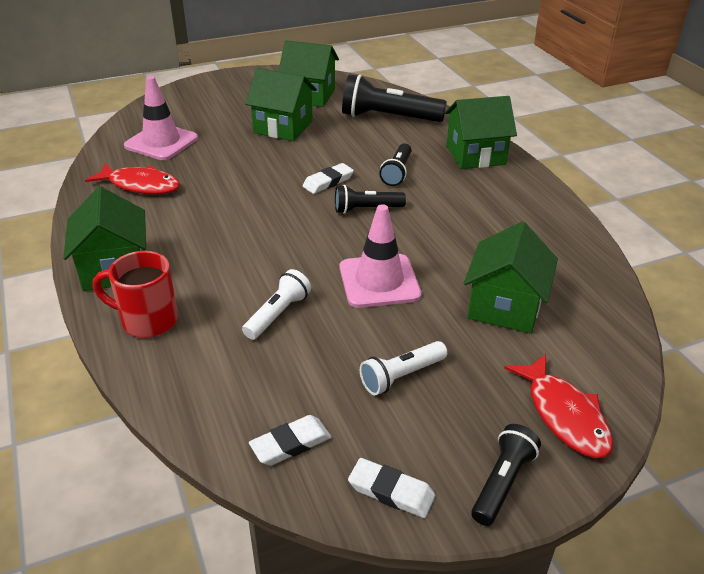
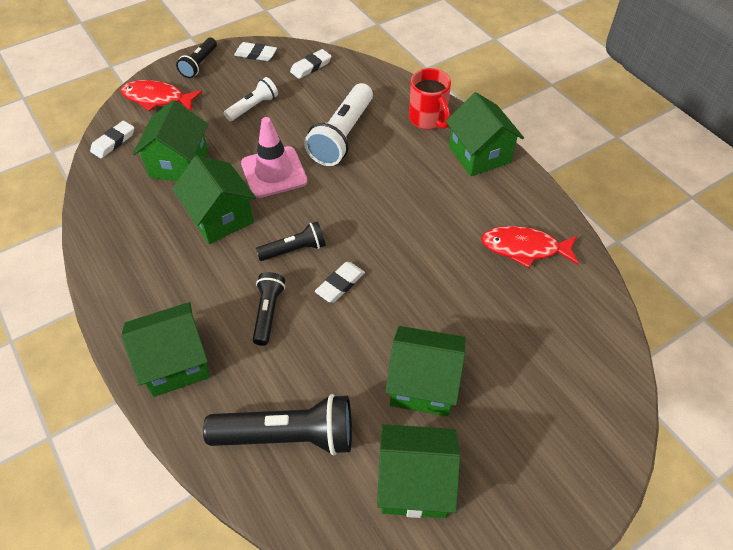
camera: 170 degrees right, 15 degrees up
red mug [93,251,178,338] -> red mug turned 60 degrees clockwise [409,68,451,130]
pink traffic cone [124,76,198,160] -> none
white flashlight [242,269,311,340] -> white flashlight [304,83,373,166], size x1.76
red fish [504,354,613,458] -> red fish turned 45 degrees counterclockwise [120,80,202,111]
none -> white eraser [90,121,134,159]
none -> green house [172,155,256,244]

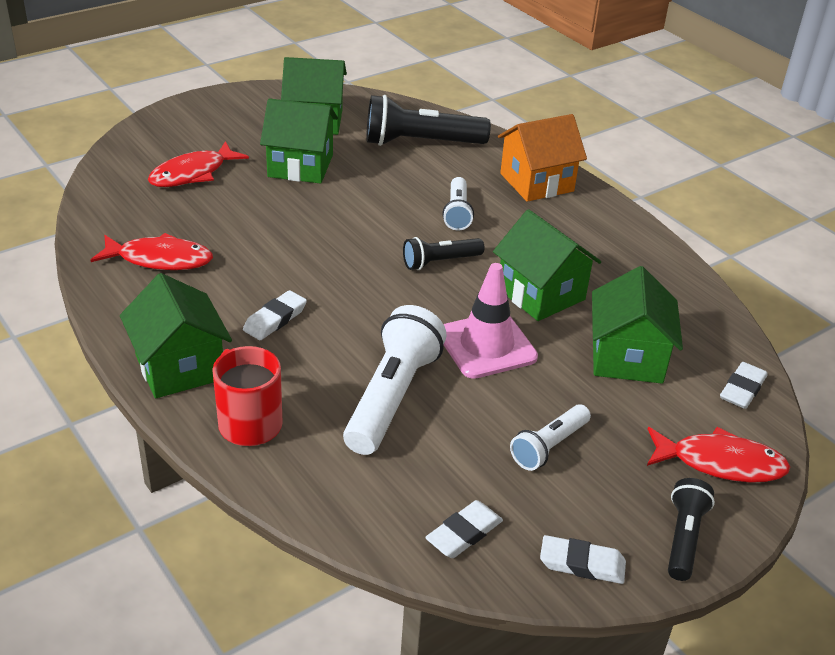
camera: 175 degrees right, 15 degrees down
green house [121,302,210,397] -> orange house [498,114,587,202]
black flashlight [253,272,285,346] -> white flashlight [442,177,474,231]
white eraser [315,262,365,303] -> white eraser moved to [243,290,307,340]
none -> red fish [148,141,249,187]

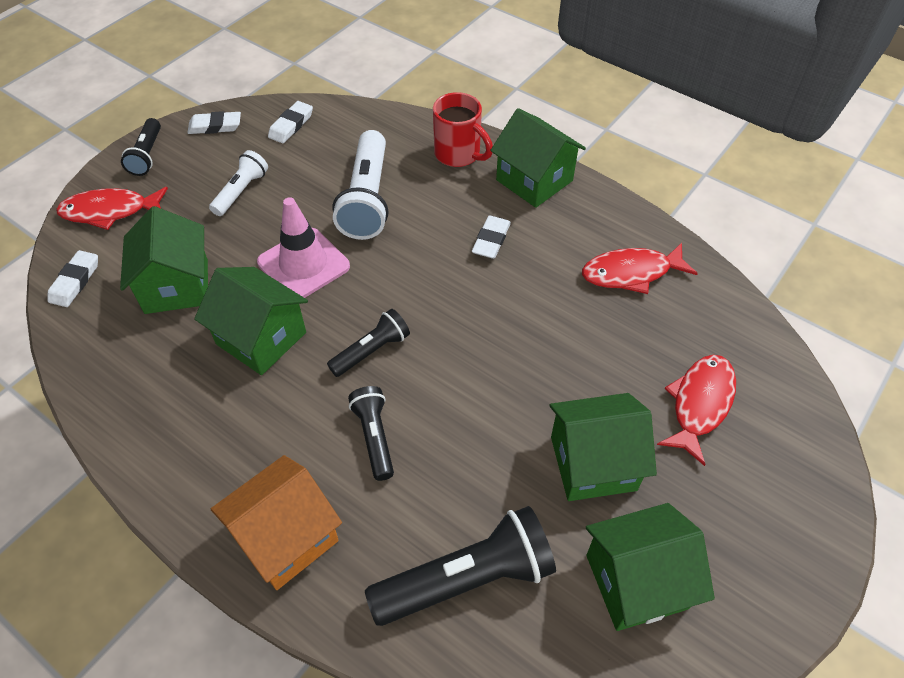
camera: 165 degrees right, 15 degrees up
white flashlight [442,177,474,231] -> black flashlight [348,386,394,481]

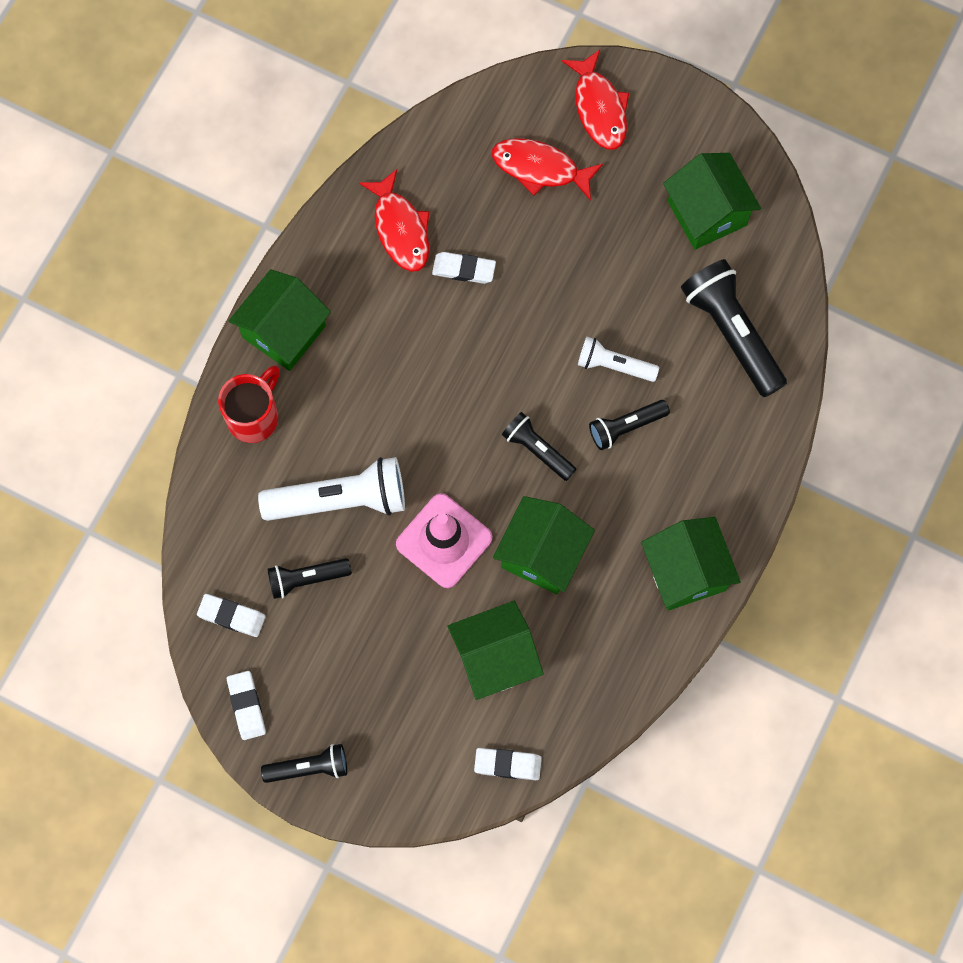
camera: 100 degrees left, 20 degrees up
red fish [56,187,168,230] -> red fish moved to [562,50,629,150]
white flashlight [209,150,268,216] -> white flashlight moved to [578,337,659,382]
orange house [211,455,342,590] -> none
white eraser [472,216,511,259] -> white eraser moved to [432,252,496,284]
green house [549,393,657,501] -> green house moved to [641,517,741,611]
none -> black flashlight [268,558,352,599]

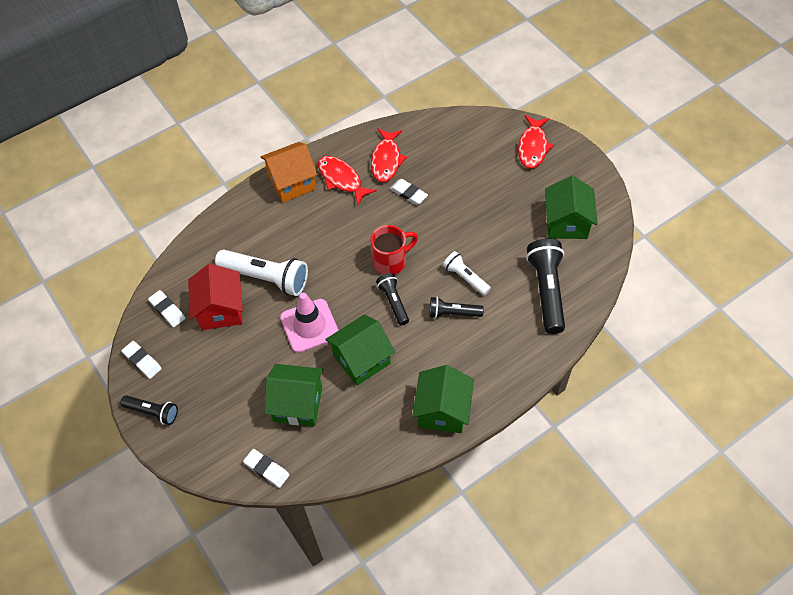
camera: 30 degrees right, 15 degrees down
red mug [218,365,280,443] -> red mug moved to [371,225,418,275]
white eraser [227,671,266,740] -> white eraser turned 60 degrees counterclockwise [121,341,162,379]
green house [228,269,331,371] -> orange house [260,142,318,203]
black flashlight [268,558,352,599] -> red house [188,264,243,330]
red fish [492,138,603,201] -> red fish moved to [318,156,377,206]

